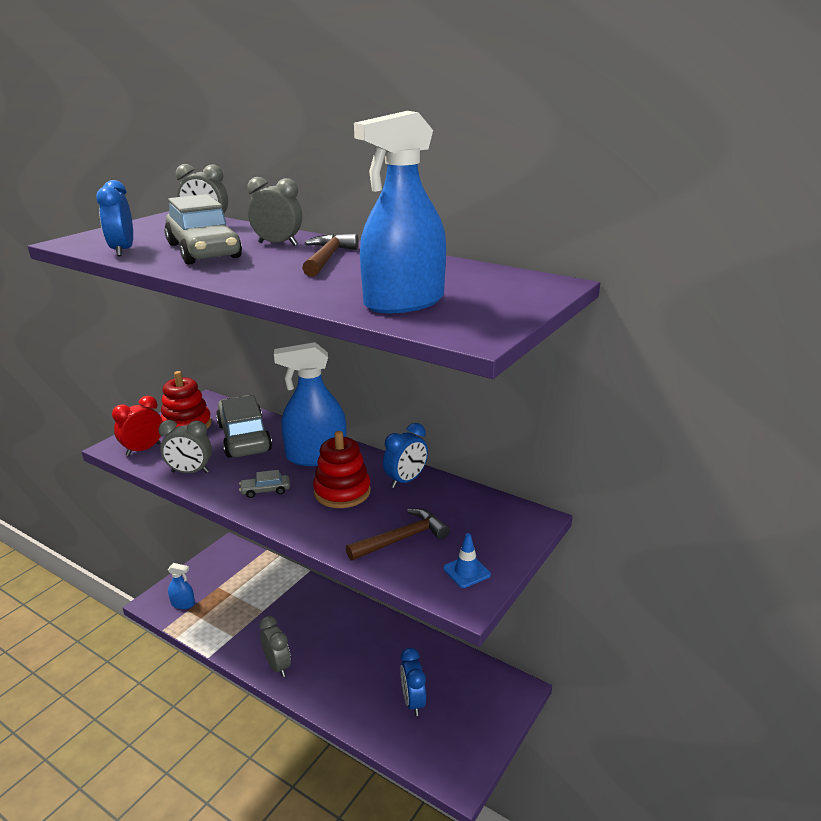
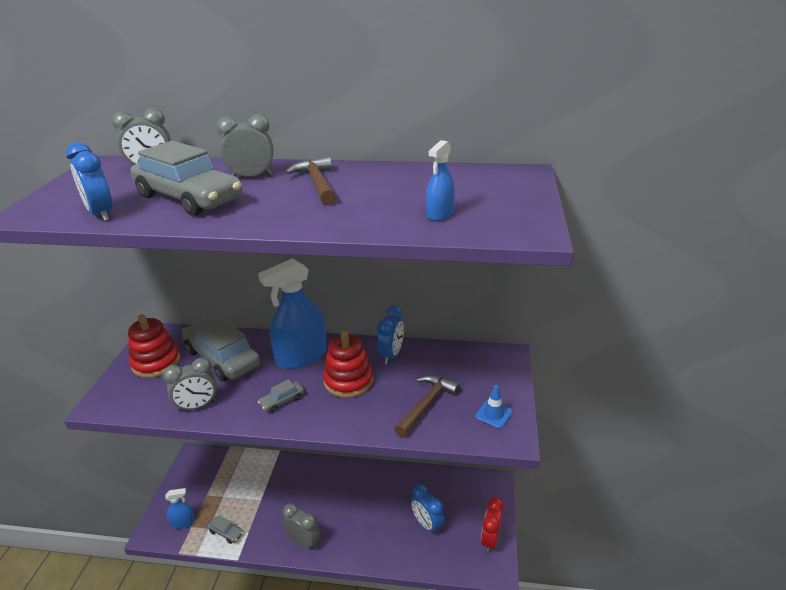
camera: 25 degrees left, 5 degrees up
red clock [112,396,163,456] -> red clock moved to [481,497,504,553]
blue spray bottle [354,111,446,313] -> blue spray bottle [426,140,455,221], size x0.48
none -> grey car [207,515,243,544]

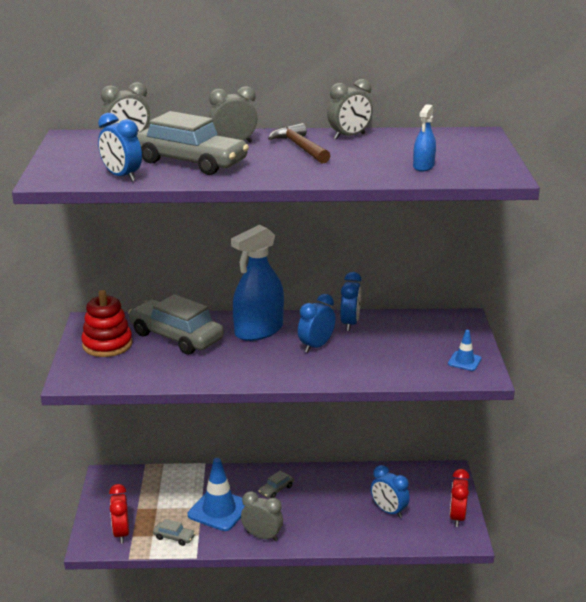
camera: 10 degrees left, 5 degrees down
grey clock [163,358,217,412] -> grey clock moved to [327,79,373,140]
blue spray bottle [165,488,195,529] -> red clock [109,484,129,544]
grey car [258,379,304,412] -> grey car moved to [258,471,294,498]
red stacking toy [323,331,374,398] -> blue clock [298,294,336,353]
brown hammer [395,375,460,437] -> none
none -> blue traffic cone [188,458,245,531]

